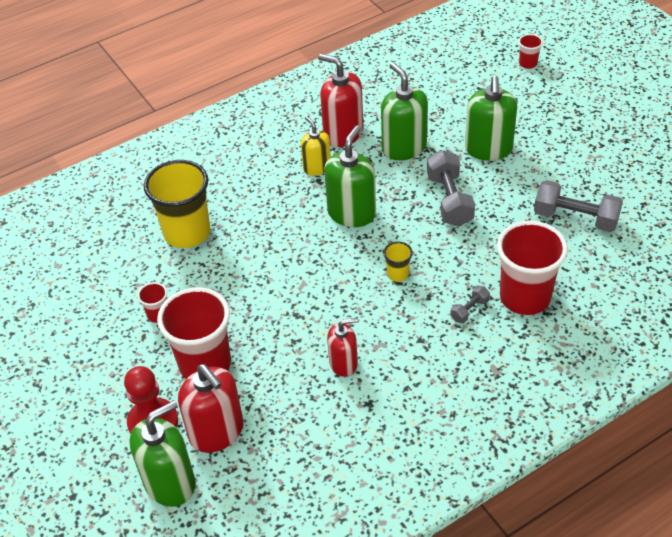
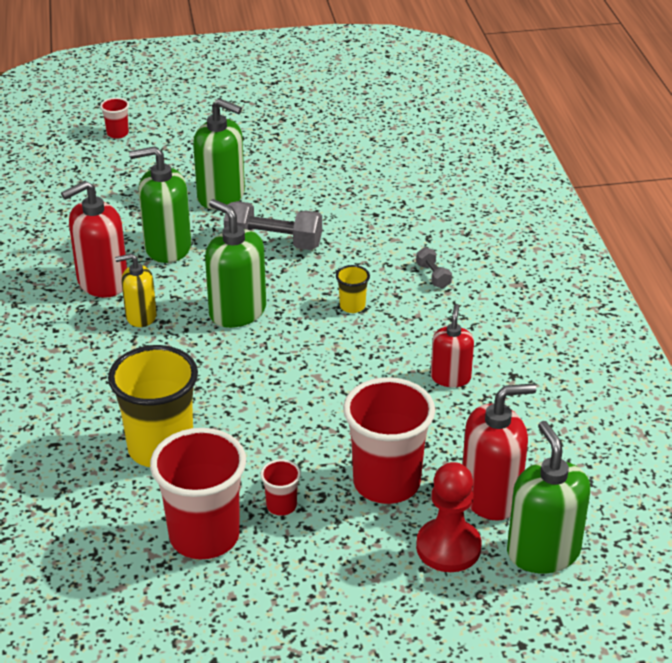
camera: 70 degrees left, 10 degrees down
red cup [497,221,568,315] -> red cup moved to [150,428,246,559]
grey dumbbell [534,180,623,232] -> none

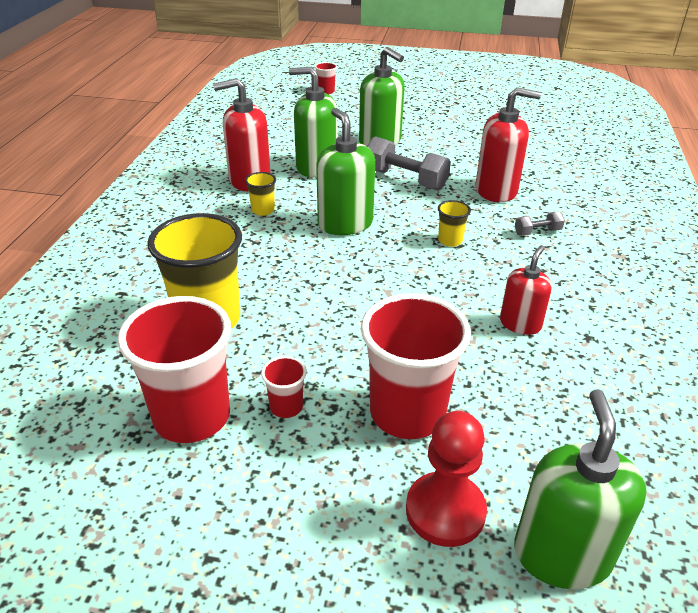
camera: 20 degrees right, 0 degrees up
yellow soap dispenser [115,254,157,327] -> yellow cup [245,172,276,216]
grey dumbbell [416,247,452,288] -> grey dumbbell turned 75 degrees clockwise [515,212,565,236]
red soap dispenser [462,383,536,521] -> red soap dispenser moved to [476,87,541,202]

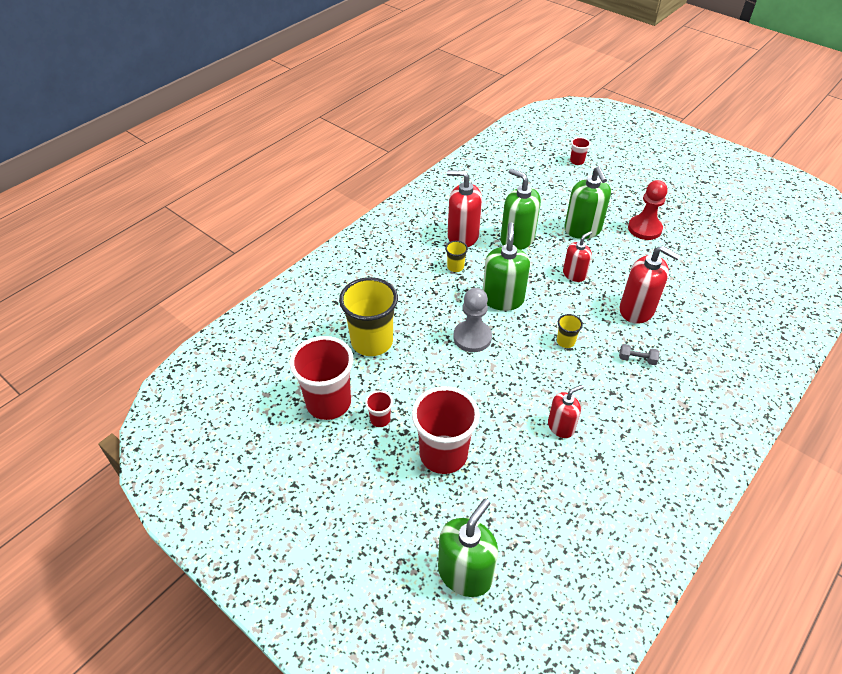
camera: 30 degrees right, 10 degrees up
grey dumbbell [367,136,451,190] -> red soap dispenser [563,231,592,282]
red pawn [406,411,487,547] -> red pawn moved to [628,180,668,240]
none -> grey pawn [453,288,492,352]

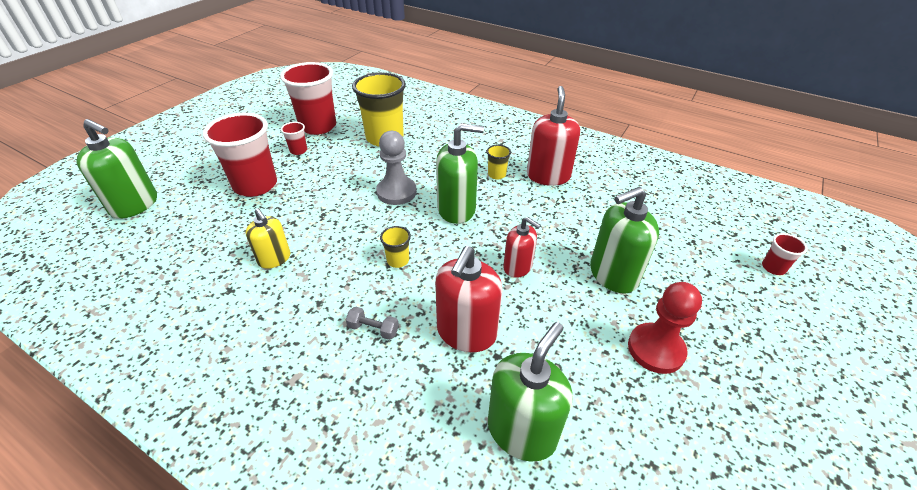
camera: 80 degrees right, 5 degrees down
green soap dispenser [500,168,541,250] -> green soap dispenser moved to [488,322,573,462]
red soap dispenser [548,385,584,438] -> yellow soap dispenser [246,208,290,269]
grey dumbbell [619,344,660,365] -> grey dumbbell turned 75 degrees counterclockwise [346,307,399,340]

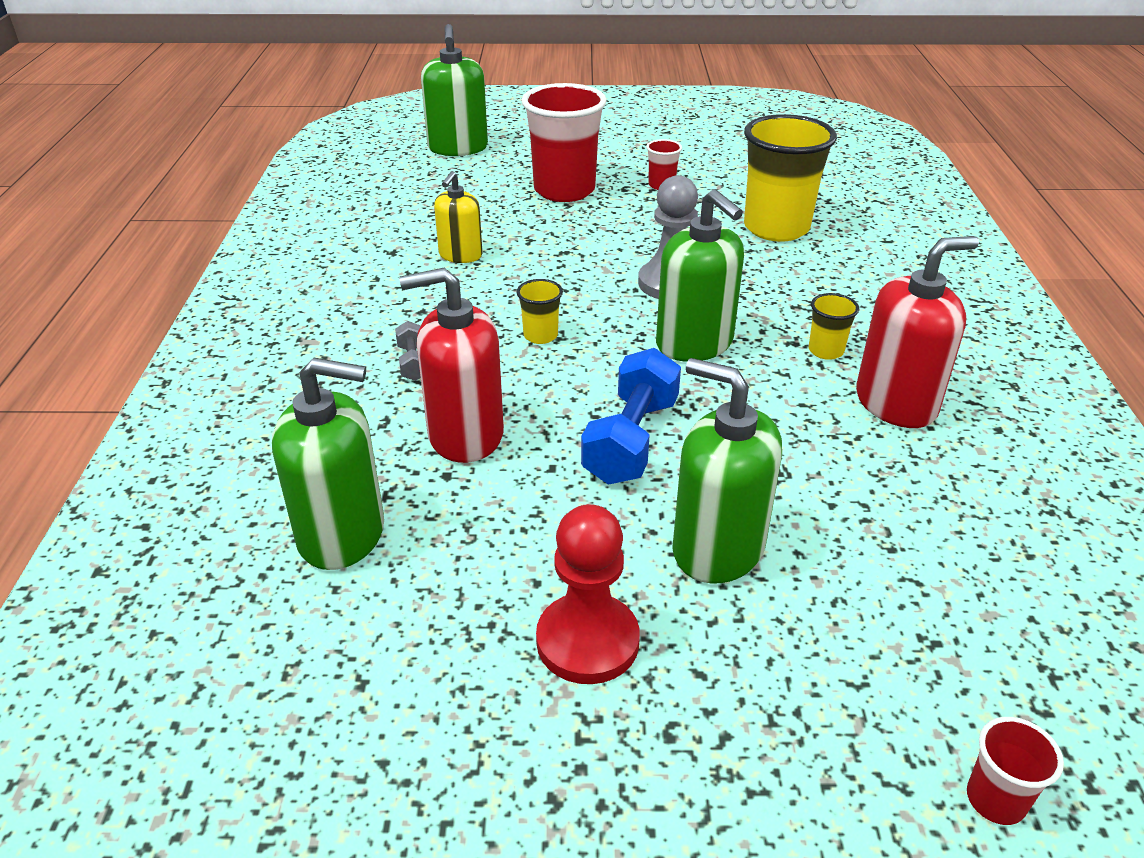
camera: 60 degrees right, 5 degrees down
red cup [280,62,336,135] -> none
red soap dispenser [503,217,541,278] -> blue dumbbell [581,348,681,485]

